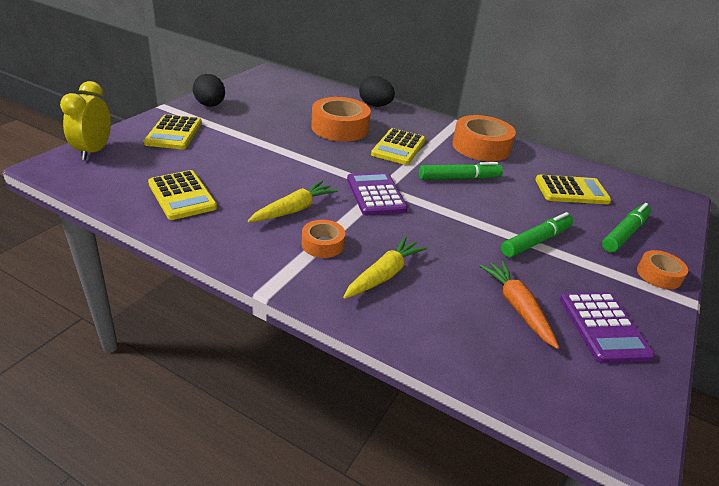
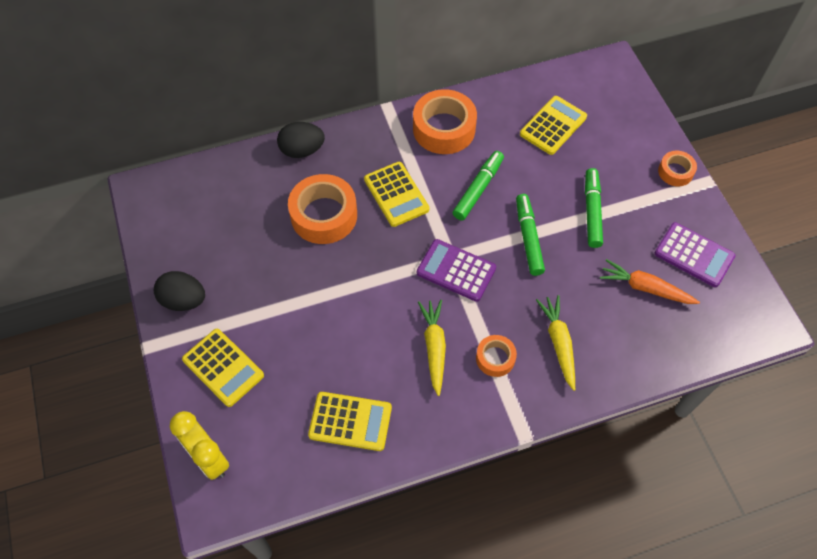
camera: 45 degrees left, 25 degrees up
green marker [602,203,651,252] -> green marker moved to [516,194,545,276]

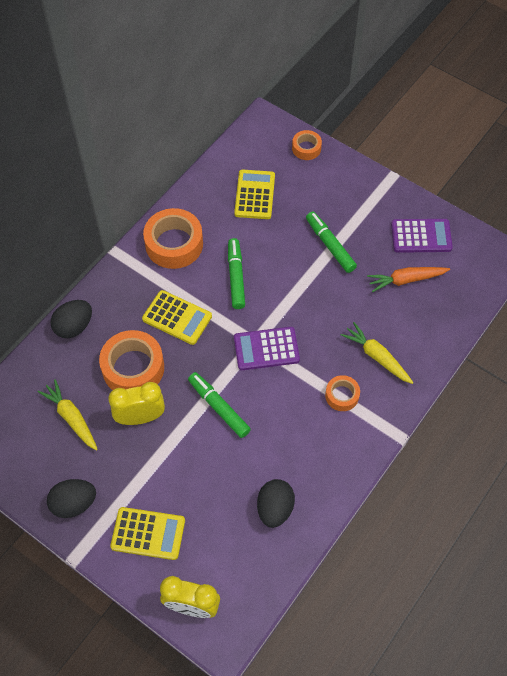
camera: 35 degrees left, 0 degrees up
yellow calculator [308,392,392,451] -> black egg [257,479,295,528]
yellow carrot [418,300,446,396] -> yellow carrot moved to [38,379,98,451]
green marker [516,194,545,276] -> green marker moved to [188,372,251,438]
orange tape [658,151,697,186] -> orange tape moved to [292,130,322,160]
none -> yellow clock [108,382,165,425]

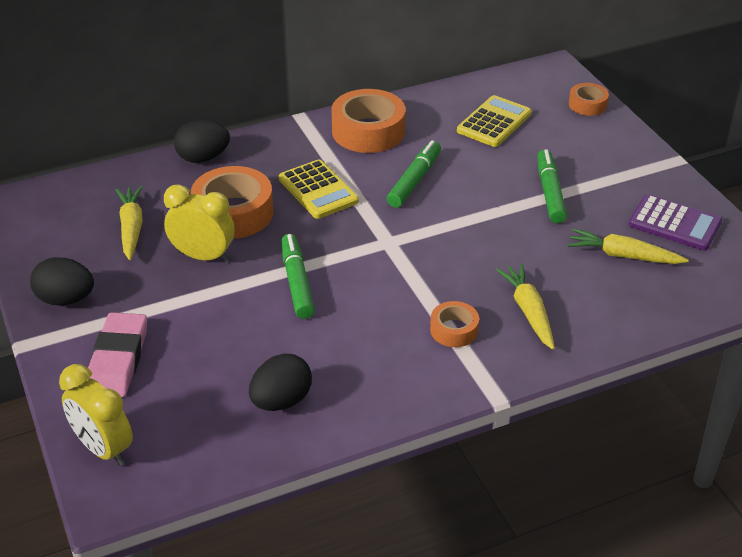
camera: 30 degrees right, 20 degrees down
yellow calculator [110,507,185,560] -> pink eraser [88,312,147,397]
purple calculator [234,327,300,370] -> none
orange carrot [367,267,450,292] -> yellow carrot [568,228,689,264]

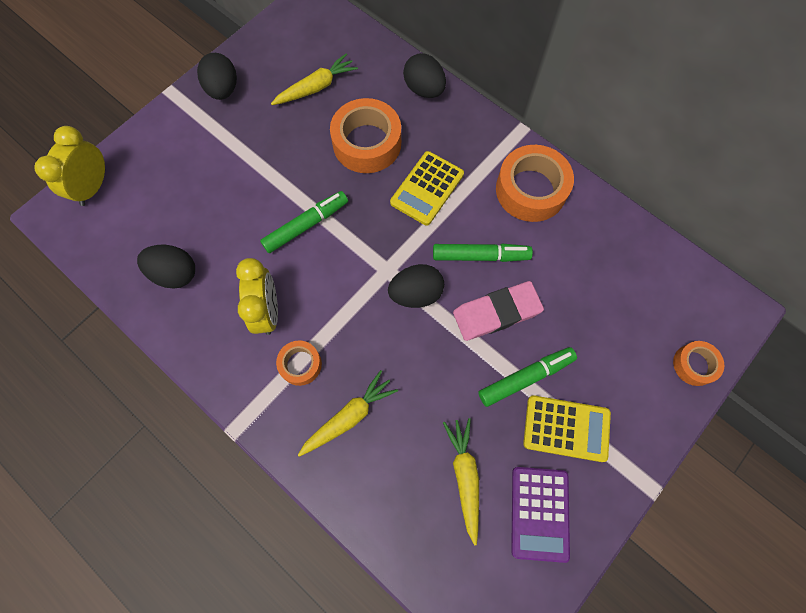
camera: 65 degrees right, 30 degrees up
pink eraser [88,312,147,397] -> pink eraser moved to [453,281,544,341]
yellow clock [164,184,235,263] -> yellow clock moved to [236,258,278,335]
yellow calculator [457,95,532,147] -> yellow calculator moved to [523,395,611,462]
none -> black egg [388,264,444,308]

